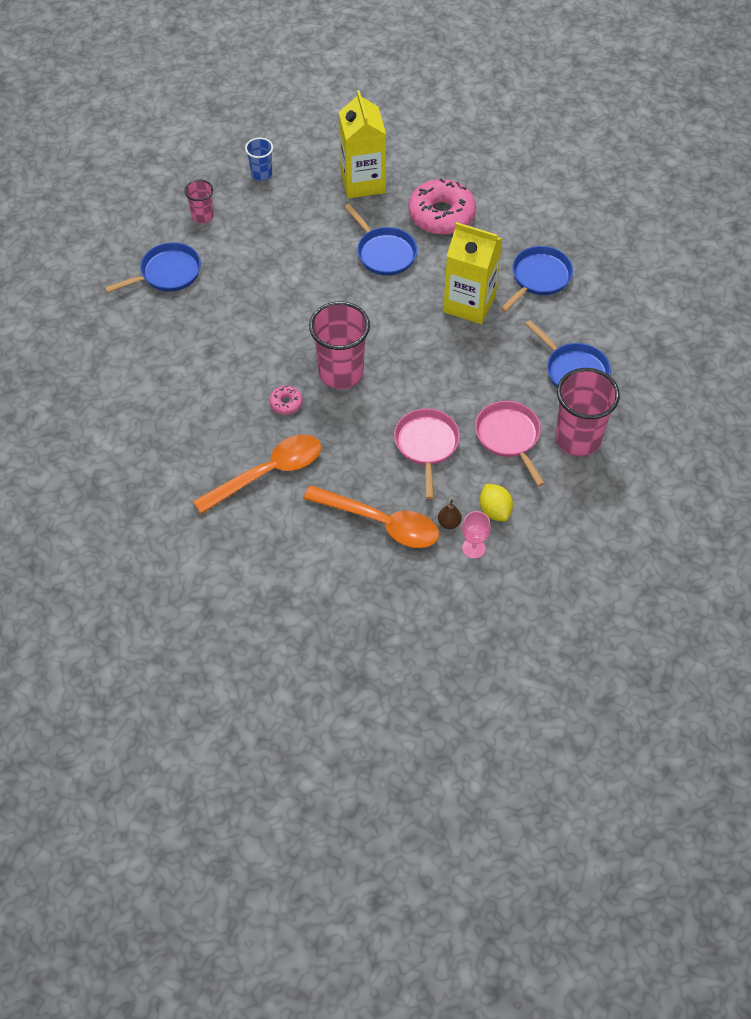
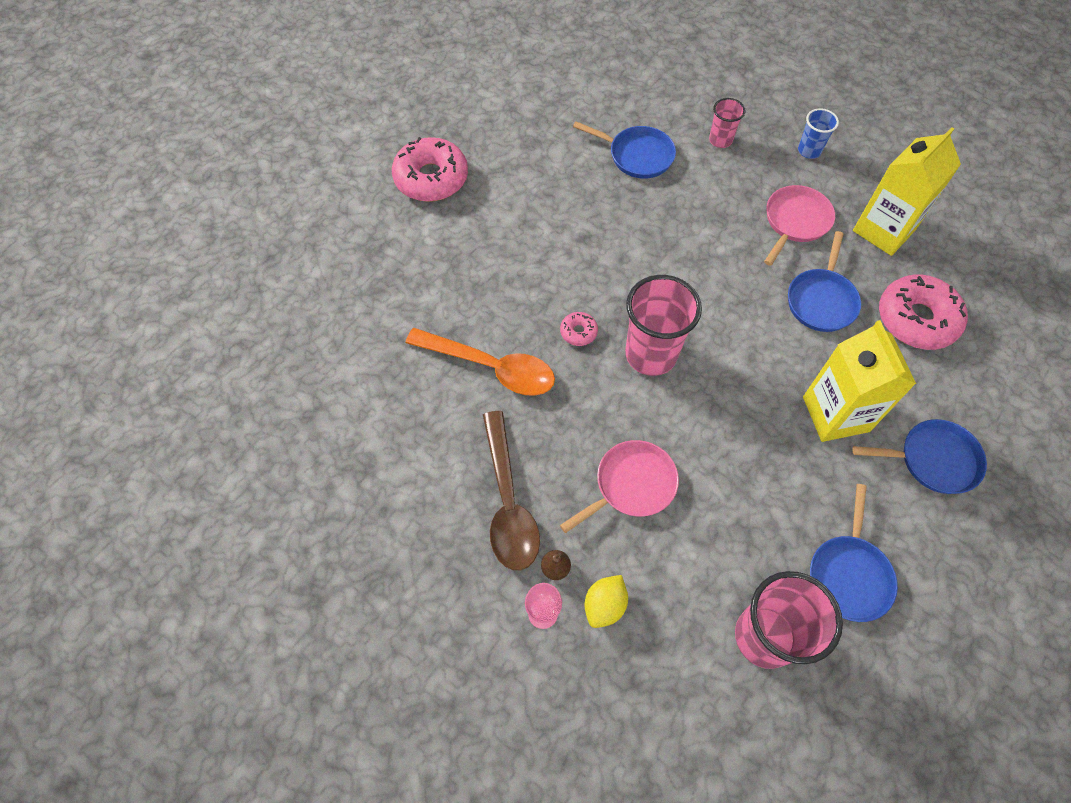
camera: 55 degrees right, 5 degrees up
orange spoon [303,485,439,548] -> brown spoon [483,411,540,570]
pink pan [475,401,545,486] -> pink pan moved to [764,185,835,266]
none -> pink donut [392,137,468,202]

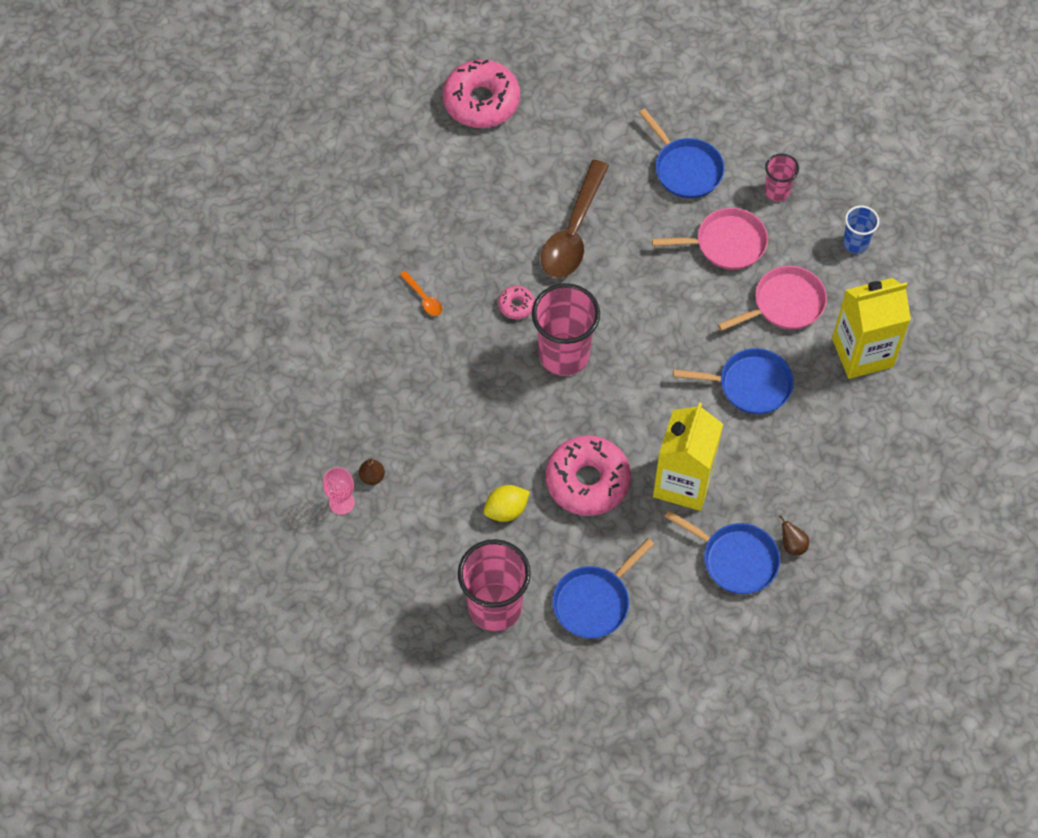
camera: 30 degrees right, 0 degrees up
orange spoon [405,328,555,396] -> orange spoon [400,271,442,316], size x0.42
brown spoon [483,411,540,570] -> brown spoon moved to [541,160,609,278]
pink pan [560,440,679,533] -> pink pan moved to [652,208,768,270]
yellow lemon [584,575,628,628] -> yellow lemon moved to [484,485,530,522]
blue pan [788,231,861,332] -> blue pan turned 135 degrees counterclockwise [673,348,794,414]
pink donut [879,275,968,350] -> pink donut moved to [546,435,631,516]
none -> brown pear [779,515,809,556]

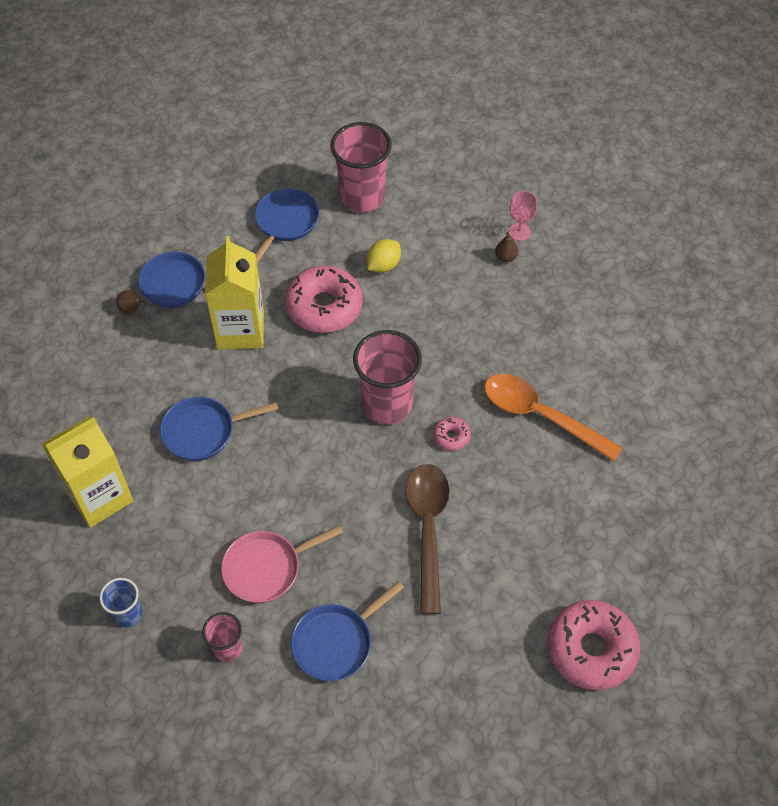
camera: 160 degrees right, 5 degrees down
orange spoon [400,271,442,316] -> orange spoon [484,374,623,461], size x2.39
blue pan [639,109,725,198] -> blue pan turned 75 degrees counterclockwise [291,581,404,681]
pink pan [718,266,827,331] -> none

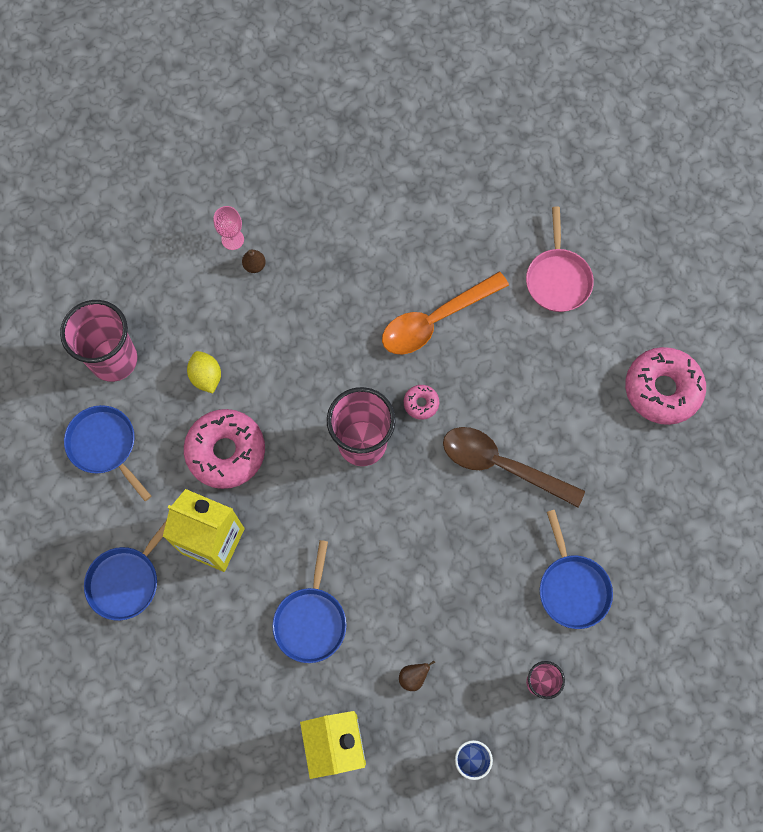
camera: 65 degrees left, 15 degrees up
brown pear [116,290,145,314] -> brown pear moved to [399,660,435,691]
pink pan [221,525,343,603] -> pink pan moved to [526,207,594,312]

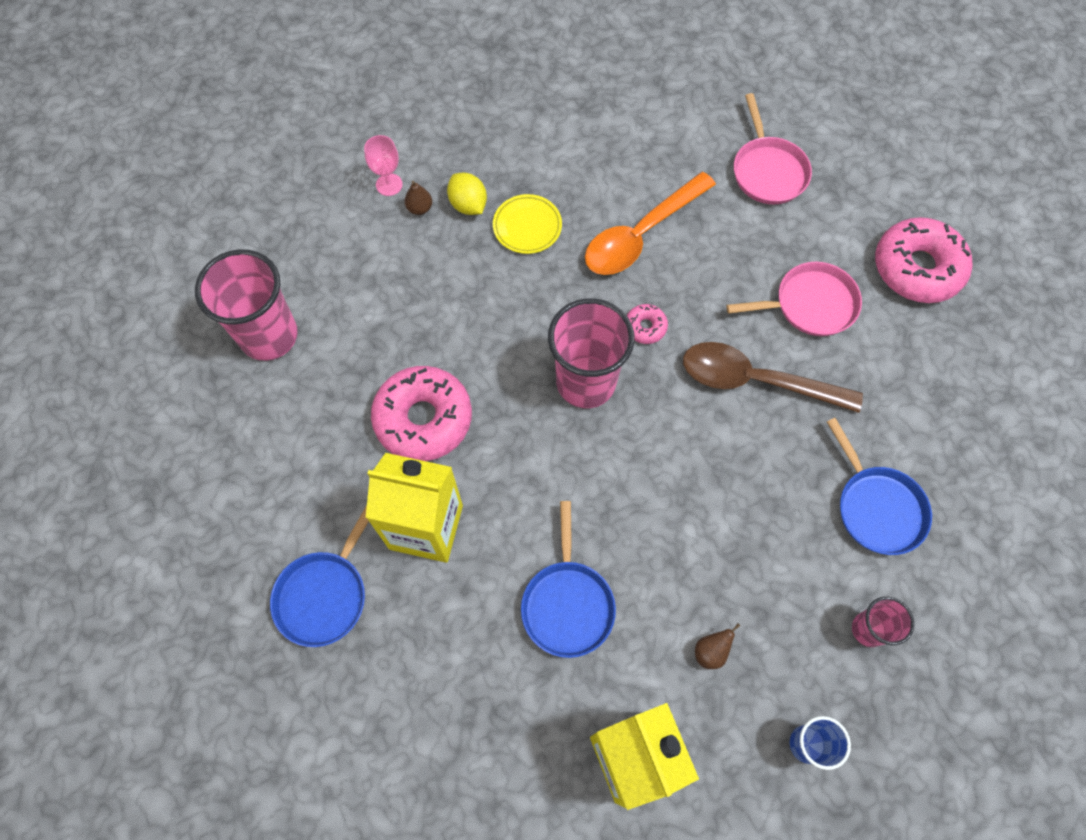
camera: 10 degrees left, 5 degrees down
blue pan [64,405,151,501] -> none
yellow lemon [187,351,221,393] -> yellow lemon moved to [447,173,487,215]
none -> yellow plate [493,194,562,254]
none -> pink pan [726,262,862,336]

